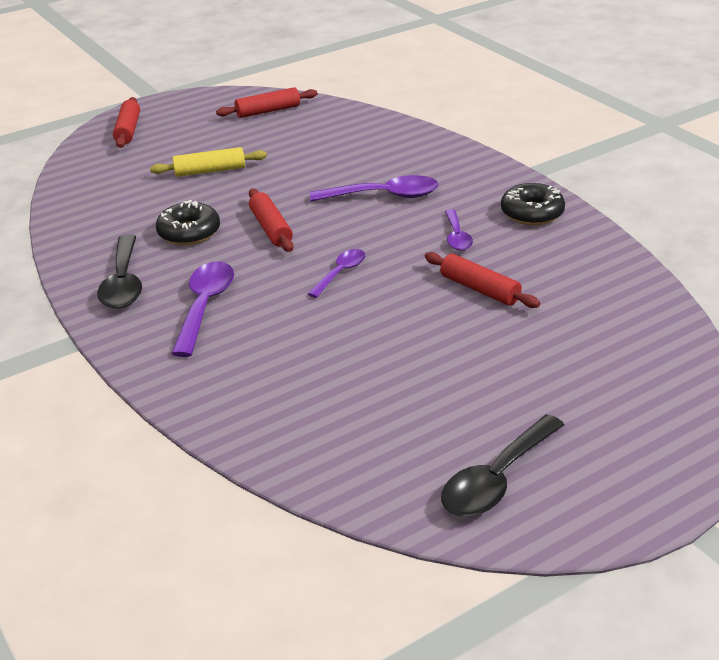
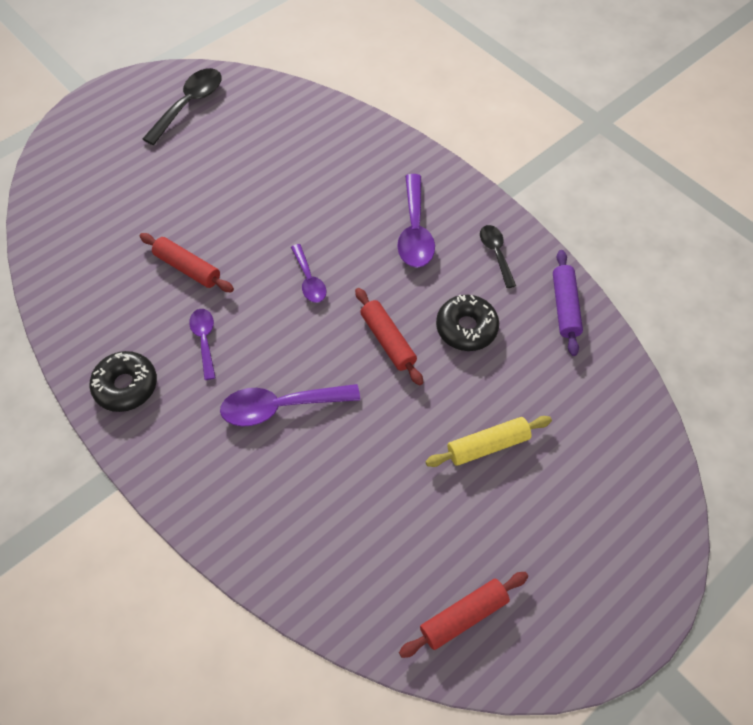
camera: 170 degrees right, 25 degrees up
black spoon [97,234,142,309] -> black spoon [480,225,516,288], size x0.61
red rolling pin [113,97,140,148] -> none
purple spoon [308,249,365,298] -> purple spoon turned 45 degrees counterclockwise [291,244,326,303]
none -> purple rolling pin [553,250,583,356]

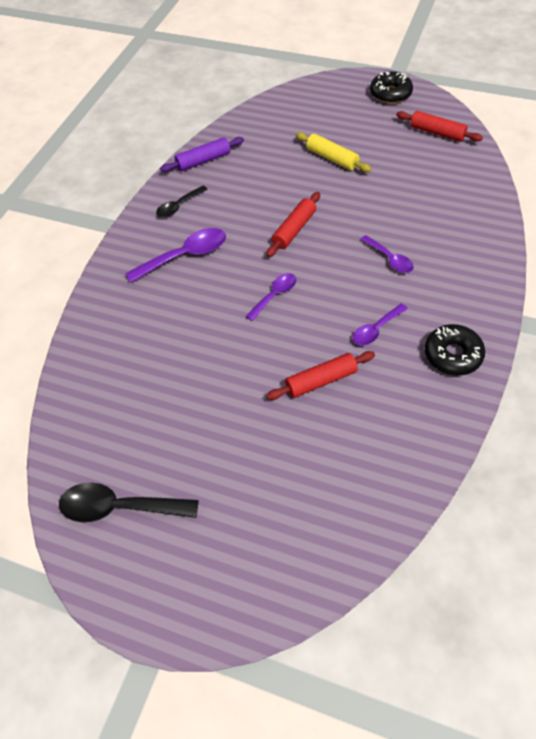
camera: 115 degrees left, 5 degrees down
red rolling pin [140,233,234,292] -> red rolling pin turned 60 degrees clockwise [266,351,375,400]
purple spoon [220,384,360,427] -> purple spoon [360,235,414,273], size x0.61
black donut [436,295,499,351] -> black donut moved to [370,72,413,104]

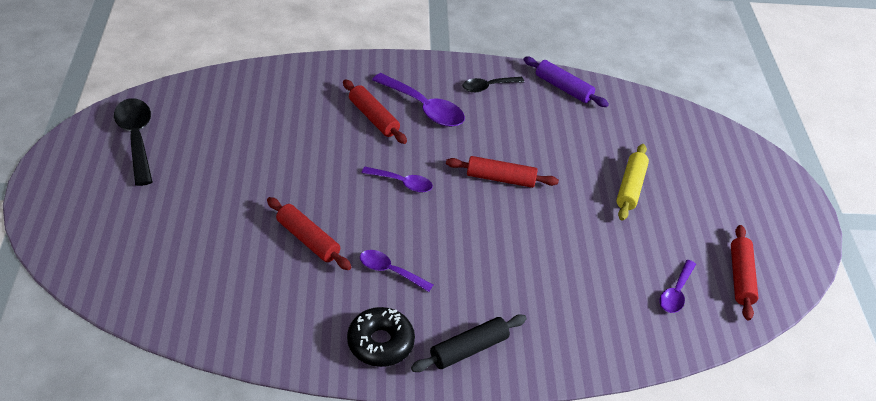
camera: 60 degrees right, 10 degrees down
black spoon [156,186,208,217] -> black spoon turned 45 degrees counterclockwise [462,77,524,92]
purple spoon [360,235,414,273] -> purple spoon moved to [660,260,696,313]
black donut [370,72,413,104] -> none
none -> red rolling pin [343,79,407,144]
none -> black rolling pin [411,314,527,372]

